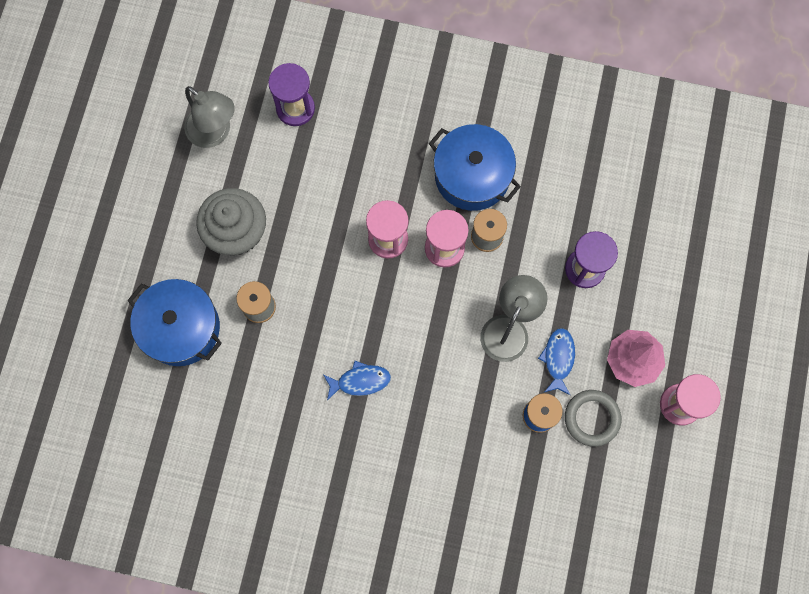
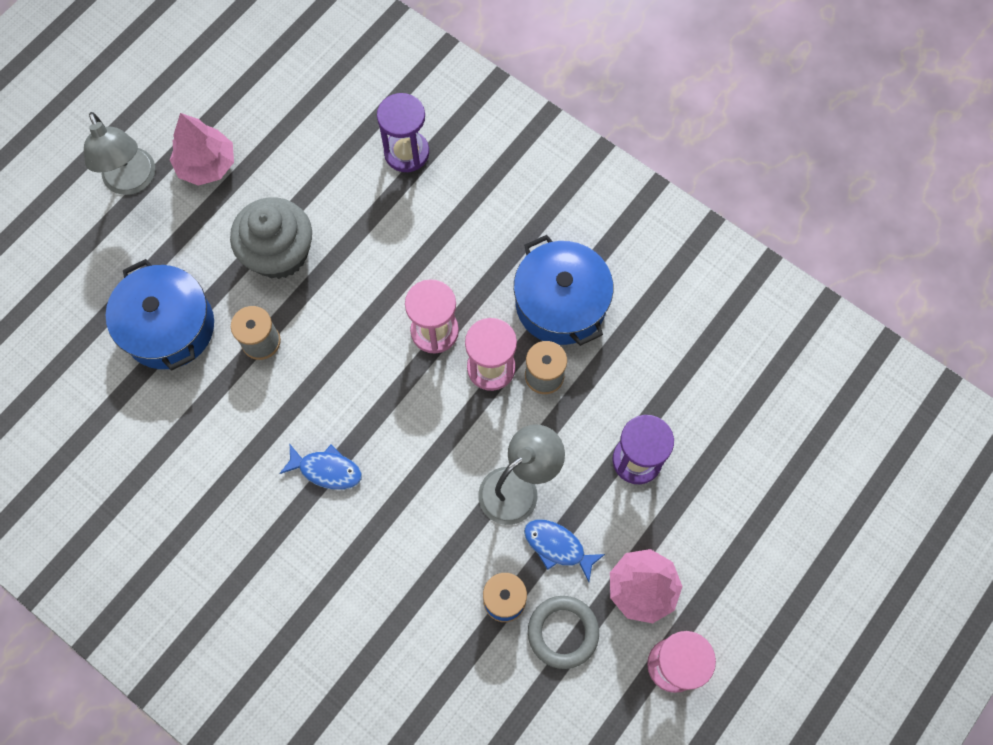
camera: 25 degrees right, 5 degrees down
grey lamp [184,86,235,148] -> grey lamp moved to [84,112,155,195]
blue fish [538,328,575,395] -> blue fish turned 90 degrees counterclockwise [524,519,605,582]
none -> pink tree [170,113,234,186]

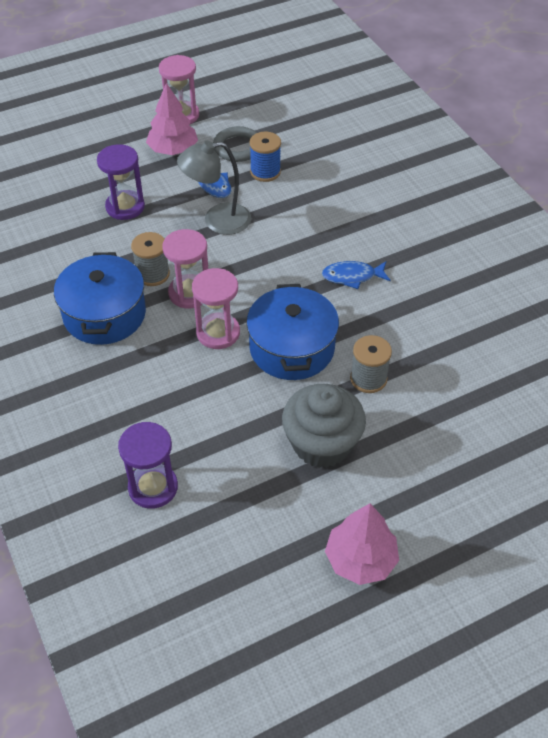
camera: 155 degrees left, 20 degrees down
grey lamp [84,112,155,195] -> none
blue pot [106,259,214,371] -> blue pot moved to [246,284,339,380]
blue fish [279,445,362,490] -> blue fish turned 45 degrees counterclockwise [322,261,391,289]

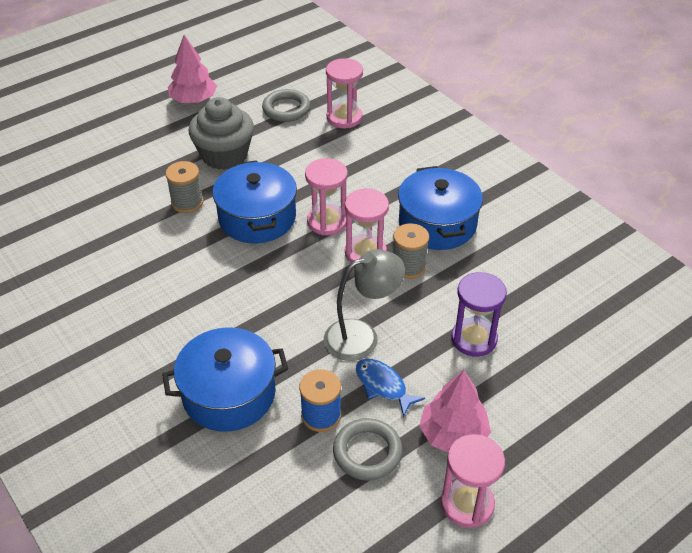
camera: 170 degrees right, 5 degrees down
purple hourglass [118,422,178,509] -> pink hourglass [326,58,363,128]
blue fish [322,261,391,289] -> none
none -> blue pot [162,327,288,432]
none -> grey ring [262,89,310,122]

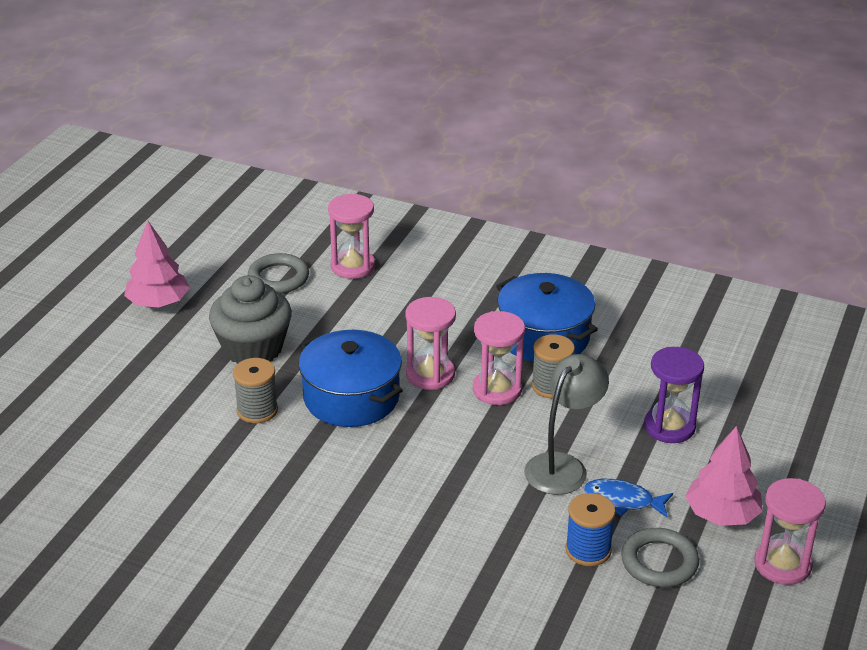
camera: 30 degrees left, 10 degrees down
blue pot [162,327,288,432] -> none

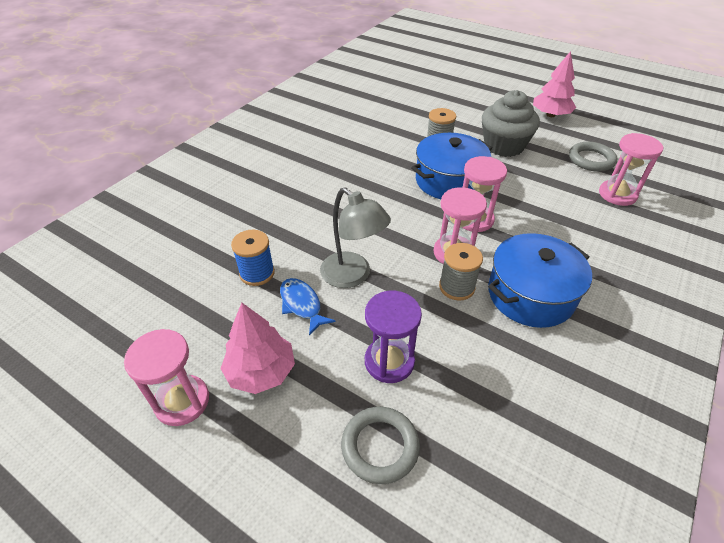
camera: 100 degrees right, 10 degrees up
blue fish [584,479,673,518] -> blue fish turned 60 degrees counterclockwise [280,278,336,335]
grey ring [621,528,699,587] -> grey ring moved to [341,407,420,484]

